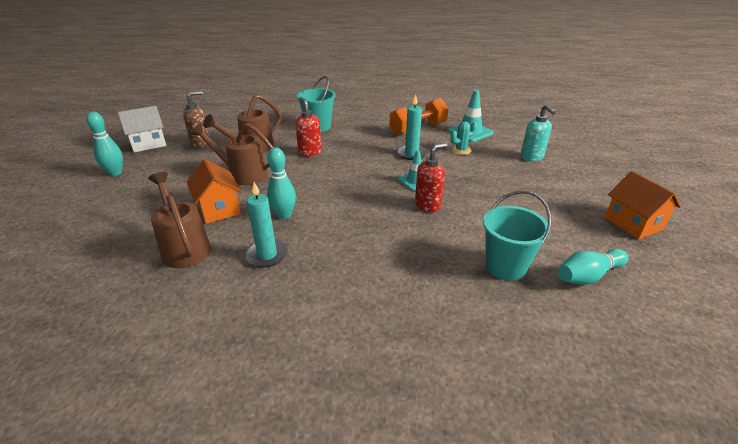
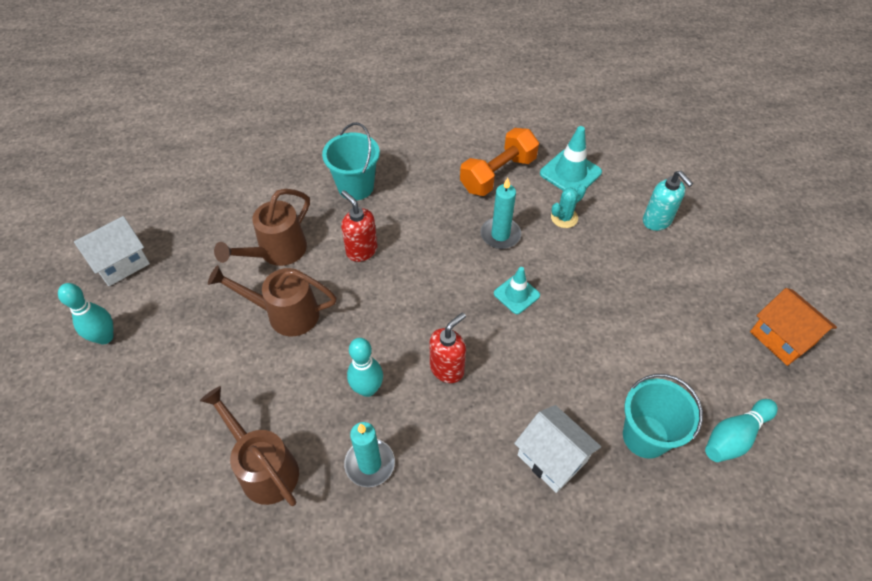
camera: 10 degrees left, 20 degrees up
brown soap dispenser [183,91,209,148] -> none
orange house [187,159,241,224] -> none
red soap dispenser [415,143,447,212] -> red soap dispenser moved to [430,312,466,383]
none -> white house [514,405,601,493]

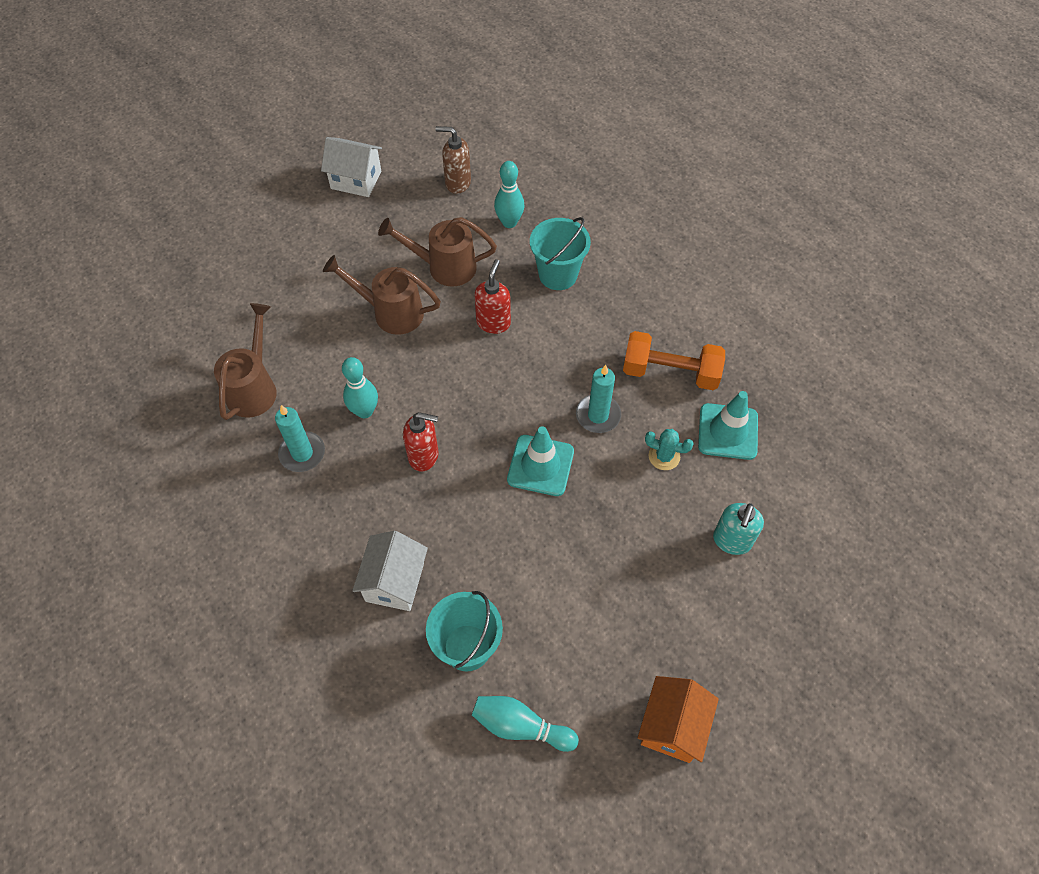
camera: 55 degrees right, 5 degrees up
turquoise bowling pin [58,283,113,345] -> turquoise bowling pin moved to [494,161,525,228]
brown watering can [208,265,337,336] -> brown watering can turned 45 degrees counterclockwise [323,255,441,335]
turquoise traffic cone [494,267,540,314] -> turquoise traffic cone [507,426,574,496], size x1.52
none -> brown soap dispenser [435,126,471,194]

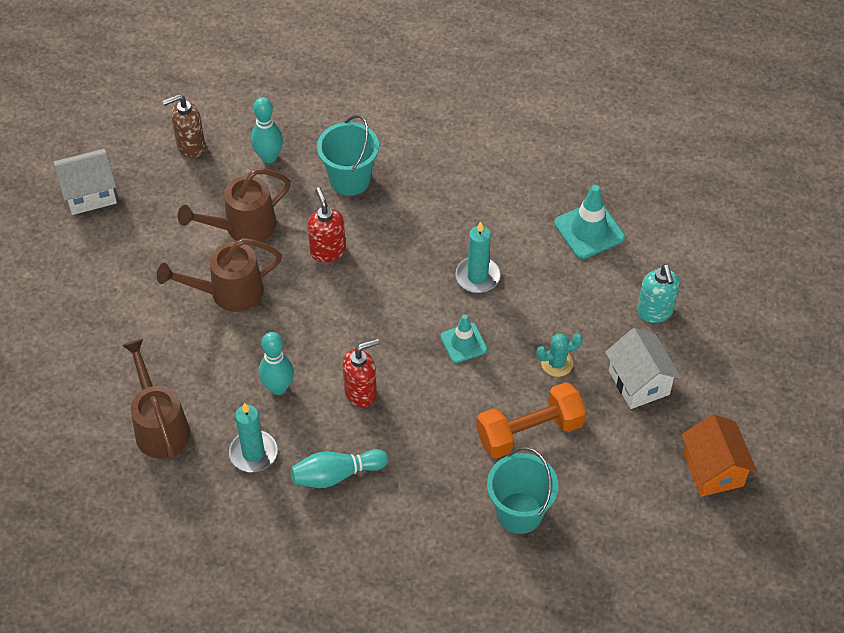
camera: 35 degrees left, 5 degrees down
white house [352,531,428,611] -> white house moved to [605,328,681,409]
turquoise bowling pin [472,696,579,752] -> turquoise bowling pin moved to [291,449,388,488]
turquoise traffic cone [507,426,574,496] -> turquoise traffic cone [440,315,487,363], size x0.66
orange dumbbell [623,331,725,390] -> orange dumbbell moved to [477,382,586,459]
turquoise cactus [645,429,694,470] -> turquoise cactus moved to [536,333,583,377]

